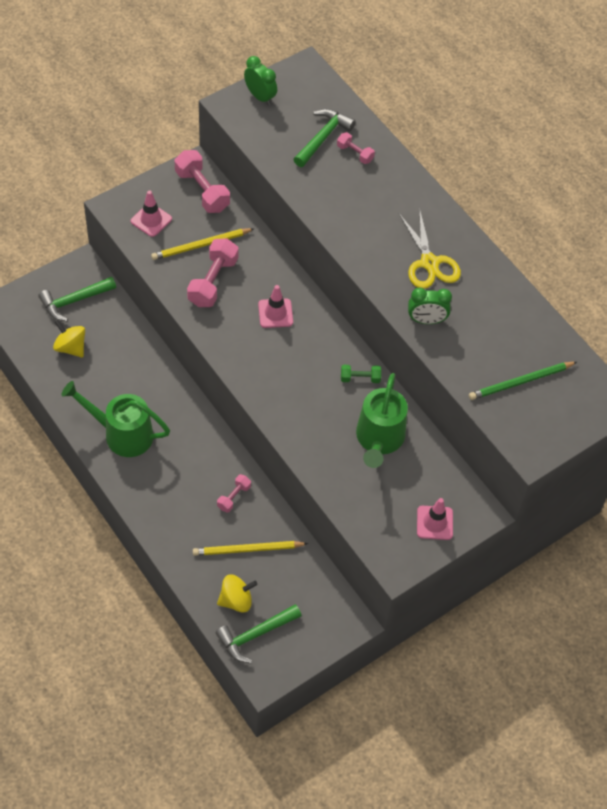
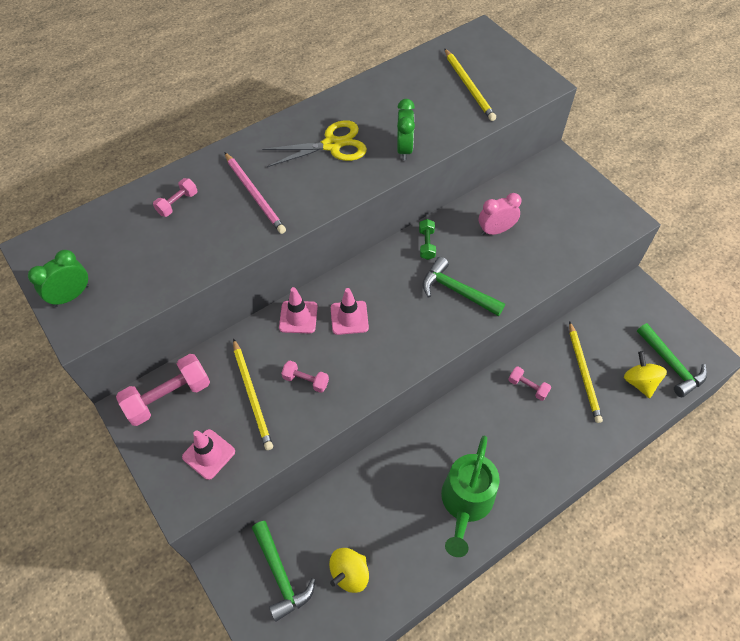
camera: 85 degrees left, 0 degrees up
pink dumbbell [187,238,239,307] -> pink dumbbell [281,361,329,393], size x0.54
green hammer [293,109,355,167] -> green hammer moved to [422,257,505,316]
green watering can [356,373,408,468] -> pink clock [479,193,521,235]
pink traffic cone [417,498,453,540] -> pink traffic cone moved to [279,287,318,333]
green pencil [469,362,577,400] -> yellow pencil [444,48,496,121]
none -> pink pencil [224,152,286,234]

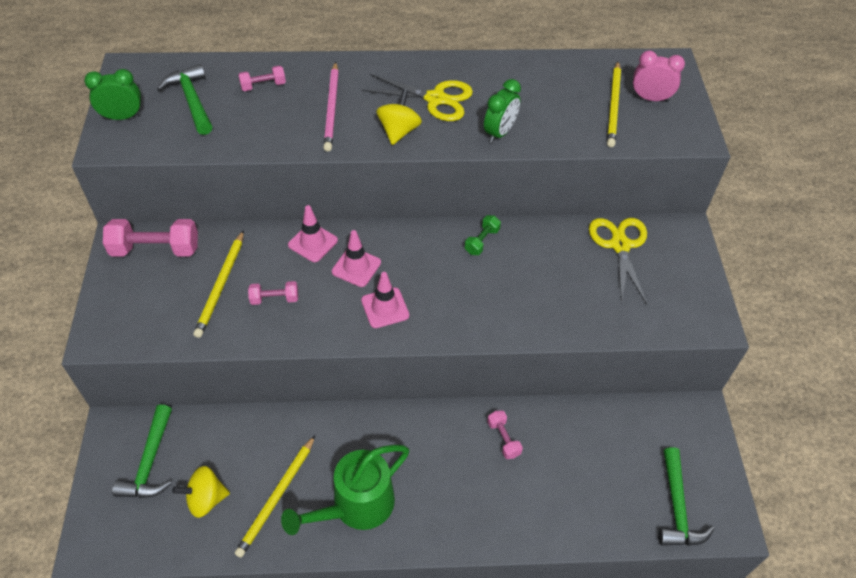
camera: 30 degrees right, 5 degrees down
pink traffic cone [182,429,235,480] -> pink traffic cone moved to [361,272,409,328]
pink dumbbell [281,361,329,393] -> pink dumbbell turned 60 degrees counterclockwise [248,281,298,305]
green hammer [422,257,505,316] -> green hammer moved to [157,64,213,135]
pink clock [479,193,521,235] -> pink clock moved to [633,50,685,102]
yellow pencil [569,321,603,423] -> yellow pencil moved to [235,436,315,558]
yellow spinning top [624,351,667,398] -> yellow spinning top moved to [376,89,422,145]
none -> yellow scissors [589,218,647,304]

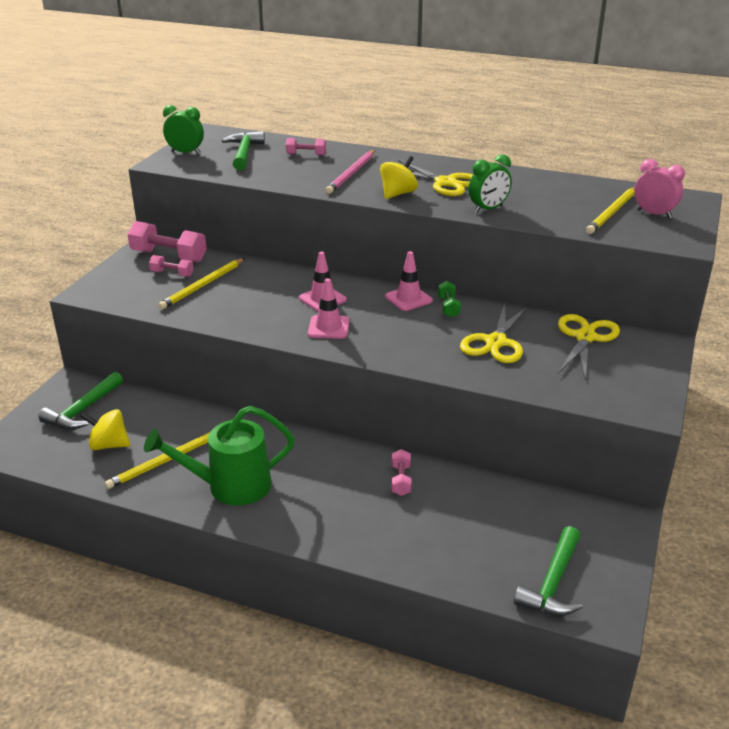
camera: 25 degrees right, 20 degrees down
pink dumbbell [248,281,298,305] -> pink dumbbell moved to [149,255,194,277]
pink traffic cone [288,205,338,262] -> pink traffic cone moved to [385,251,433,311]
green dumbbell [465,215,501,255] -> green dumbbell turned 60 degrees counterclockwise [438,281,461,318]
none -> yellow scissors [460,303,529,363]

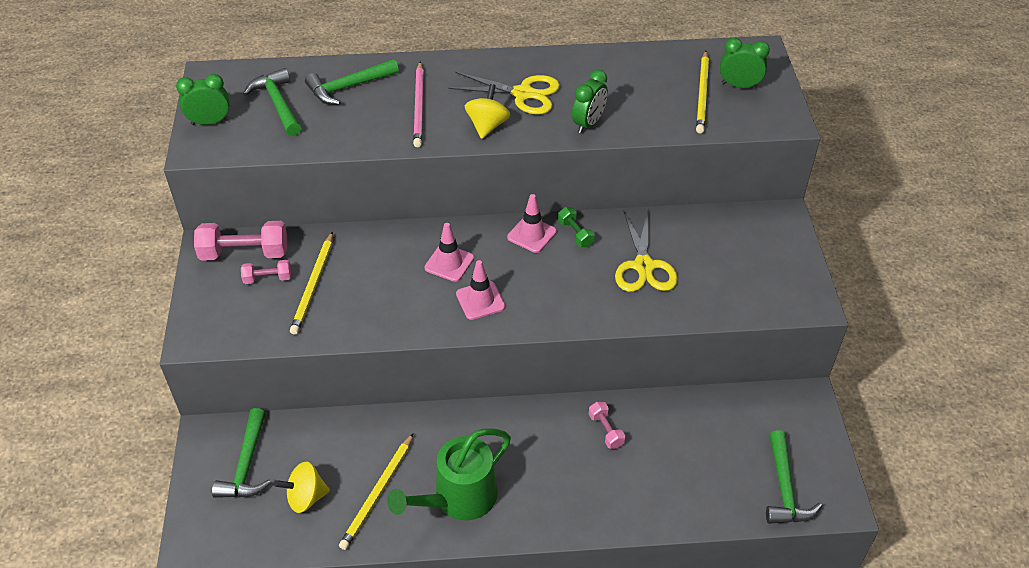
camera: 25 degrees left, 15 degrees up
pink dumbbell [286,138,326,156] -> green hammer [305,59,399,105]
yellow scissors [558,314,620,380] -> none
pink clock [635,159,685,219] -> green clock [720,38,770,89]

